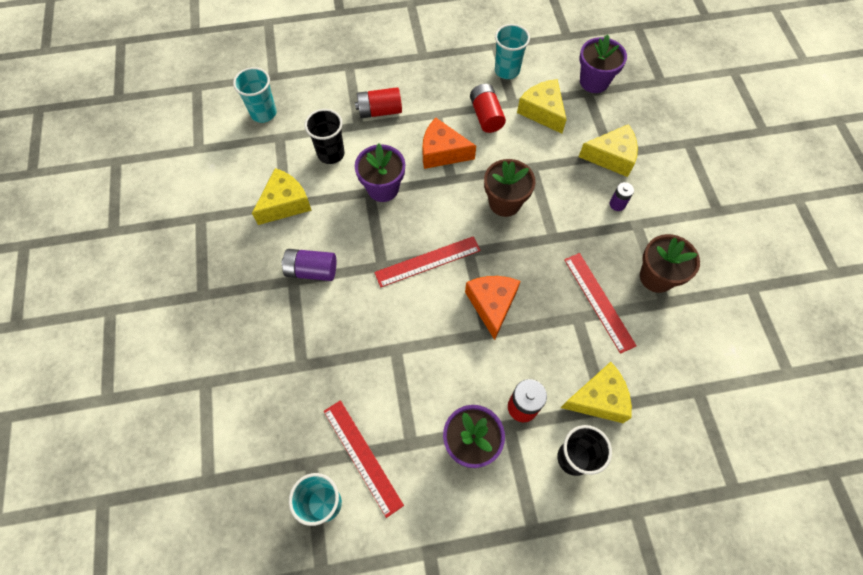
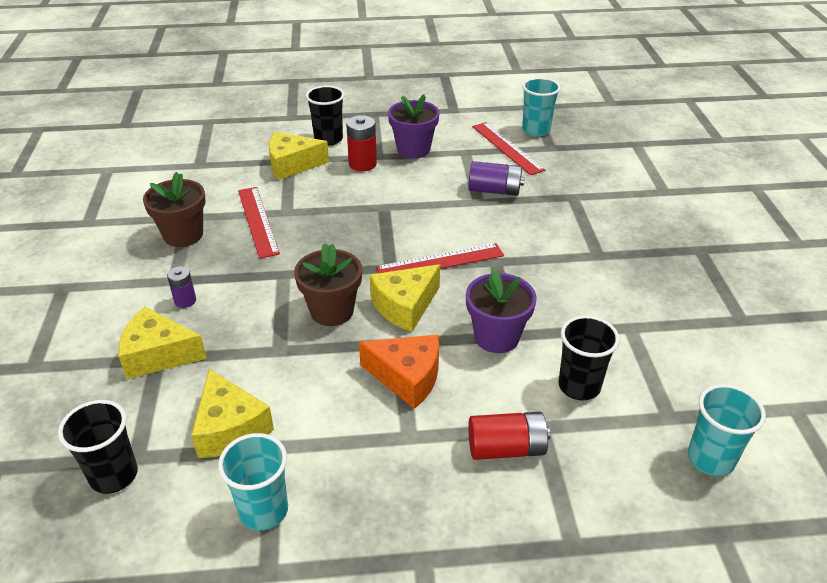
camera: 175 degrees left, 25 degrees down
yellow cheese [252,168,312,225] -> yellow cheese moved to [370,264,440,332]
purple battery [281,249,336,281] -> purple battery moved to [468,161,525,196]
orange cheese [465,276,521,340] -> none
red battery [470,84,506,133] -> none
purple flower pot [579,34,627,93] -> black cup [58,400,138,494]

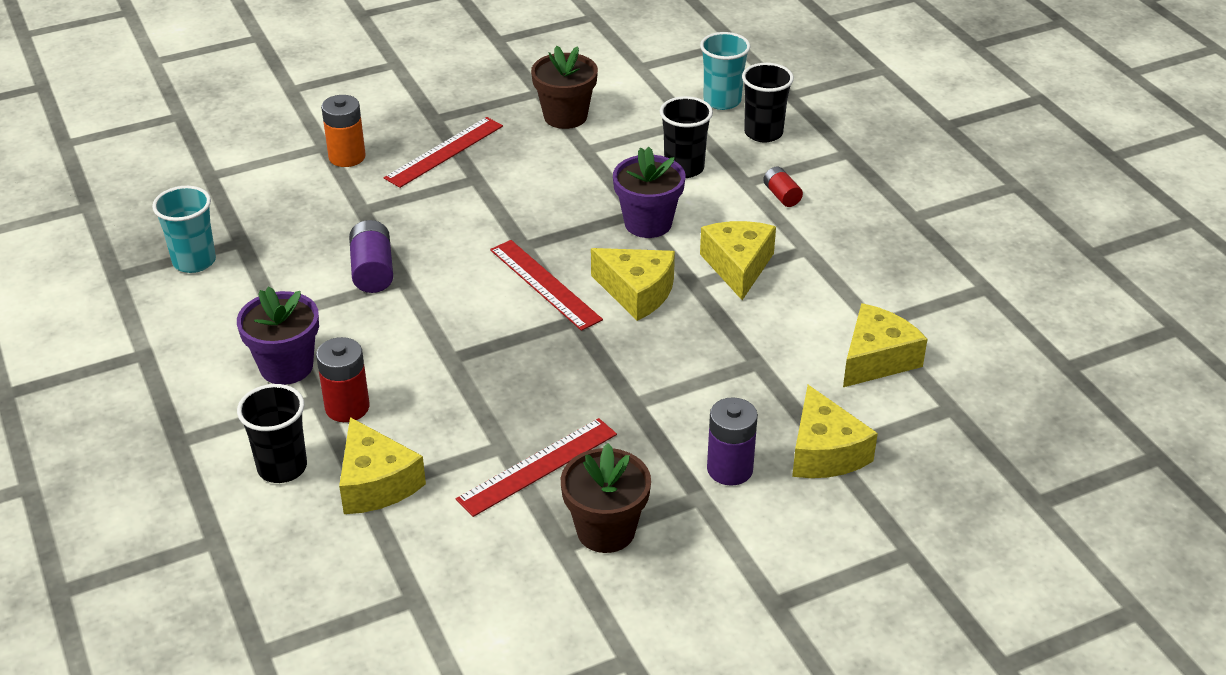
camera: 110 degrees left, 0 degrees up
black cup [58,400,138,494] -> black cup moved to [742,63,794,143]
purple battery [167,266,196,308] -> purple battery [707,397,758,486], size x1.62
turquoise cup [218,433,288,531] -> none
brown flower pot [294,243,362,326] -> brown flower pot moved to [531,46,598,129]
orange cheese [359,335,439,409] -> yellow cheese [700,221,776,300]
red battery [468,412,550,460] -> red battery [763,167,803,207], size x0.62
red ruler [472,122,545,175] -> red ruler moved to [384,117,503,188]
none -> orange battery [321,95,366,167]

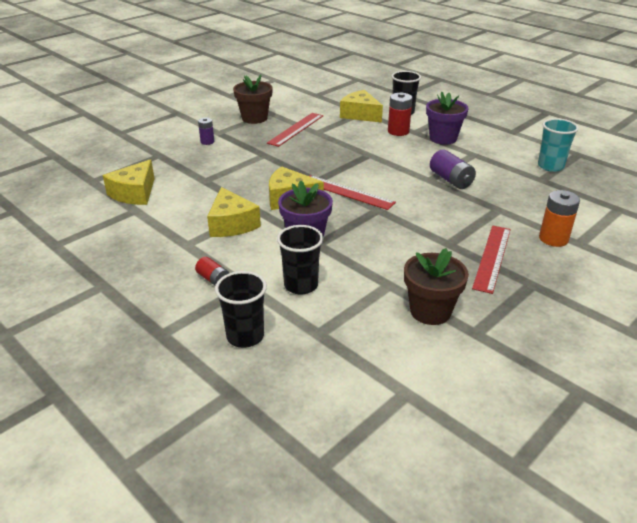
camera: 160 degrees right, 5 degrees down
turquoise cup [700,32,751,110] -> none
purple battery [707,397,758,486] -> purple battery [198,118,214,145], size x0.62
yellow cheese [792,385,878,478] -> none

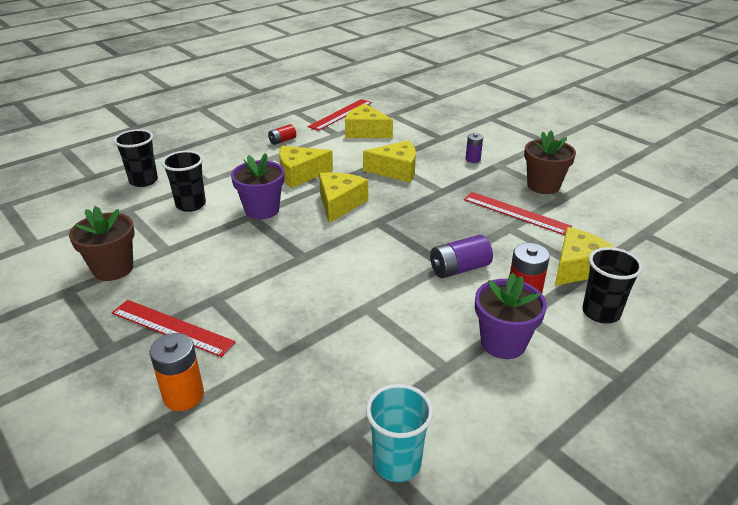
camera: 95 degrees right, 0 degrees up
red battery [195,257,229,285] -> red battery moved to [268,124,296,145]
red ruler [309,175,396,210] -> red ruler moved to [307,99,372,131]
purple battery [430,150,476,189] -> purple battery moved to [430,235,493,278]
none -> yellow cheese [363,140,416,182]

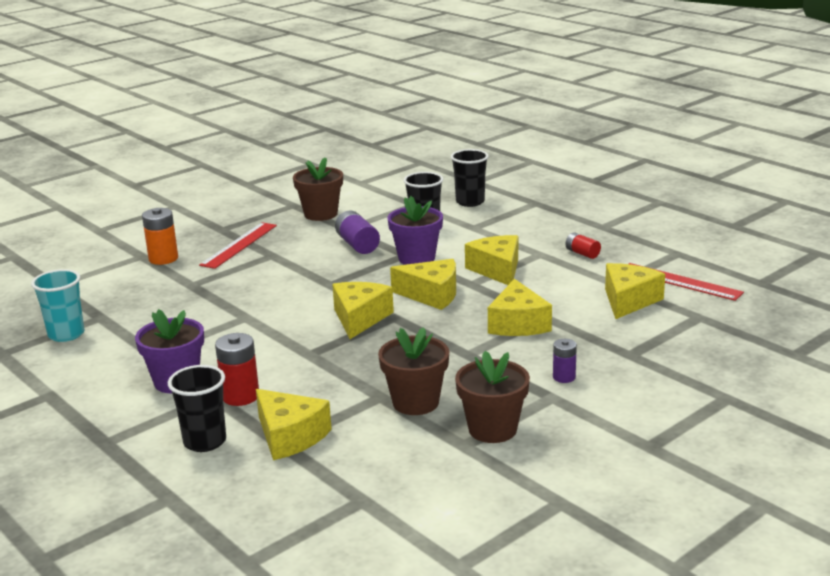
camera: 90 degrees right, 10 degrees down
purple battery [430,235,493,278] -> purple battery moved to [335,210,380,254]
red ruler [464,192,572,235] -> brown flower pot [378,327,449,415]
none -> yellow cheese [332,282,394,339]

